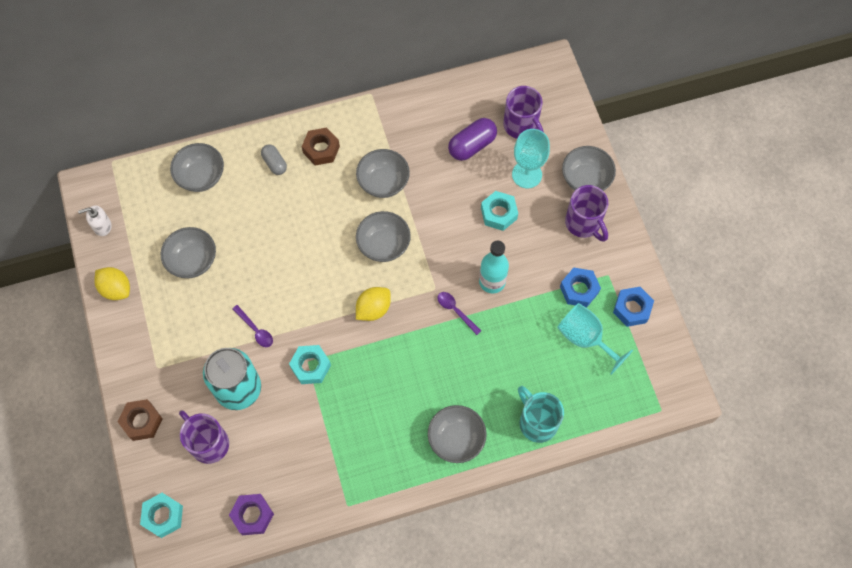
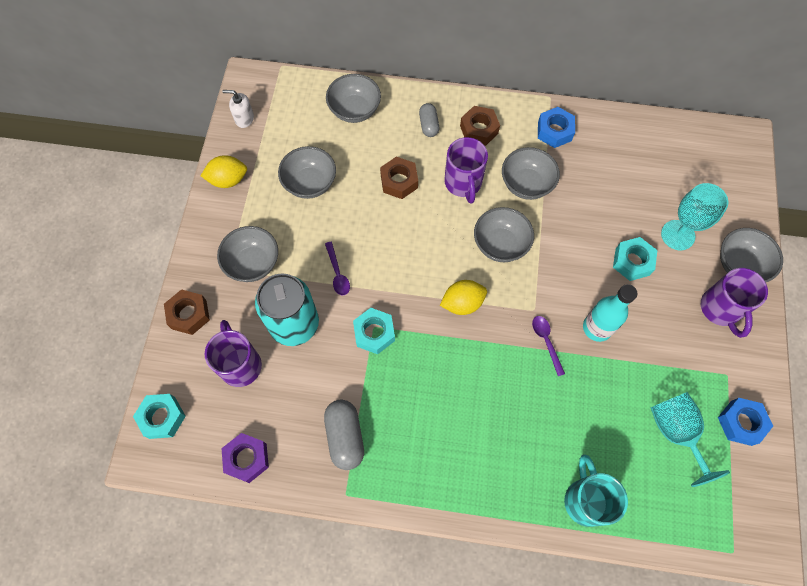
camera: 25 degrees right, 0 degrees up
yellow lemon [94,267,130,300] -> yellow lemon turned 75 degrees counterclockwise [201,155,247,188]
grey bowl [428,405,487,463] -> grey bowl moved to [217,226,278,282]
purple capsule [448,118,497,161] -> none
purple mug [503,86,544,139] -> purple mug moved to [444,137,488,204]
blue nut [560,268,601,307] -> blue nut moved to [538,107,575,148]
none -> grey capsule [324,400,364,470]
none -> brown nut [380,157,418,199]

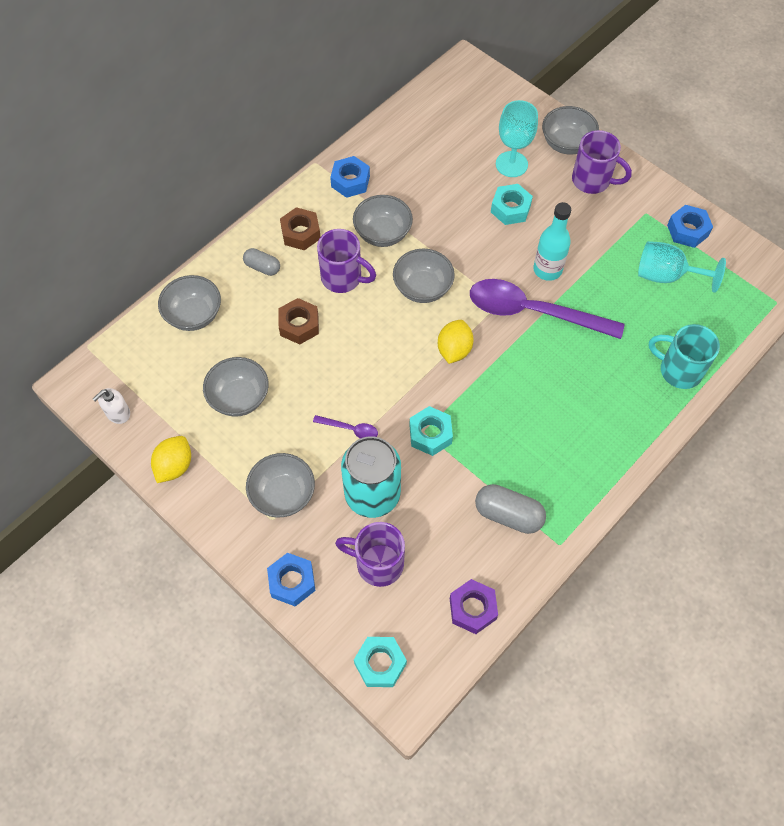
camera: 55 degrees left, 5 degrees down
brown nut [164,289,210,335] -> blue nut [267,553,316,606]
purple spoon [532,316,565,376] -> purple spoon [470,279,624,339], size x2.46

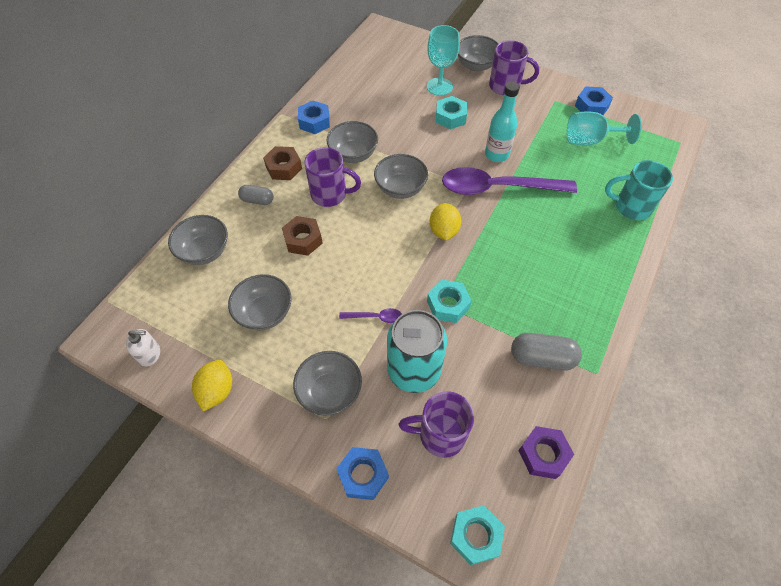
camera: 15 degrees left, 5 degrees down
white soap dispenser [93,388,130,424] -> white soap dispenser turned 120 degrees counterclockwise [126,329,160,366]

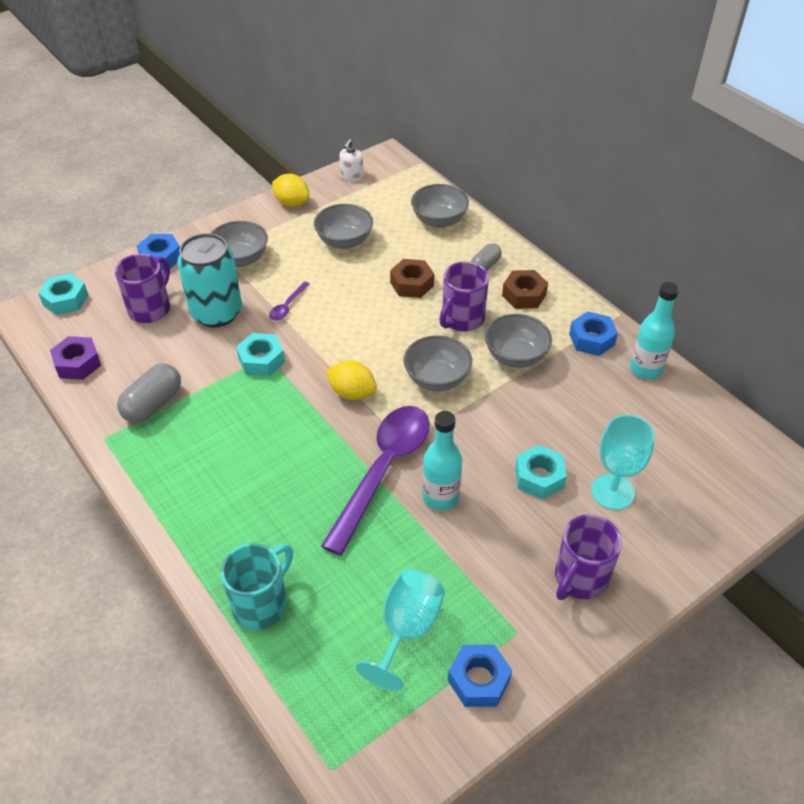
camera: 115 degrees right, 10 degrees down
grey bowl [458,35,499,72] -> none
none -> turquoise bottle [630,282,679,379]

